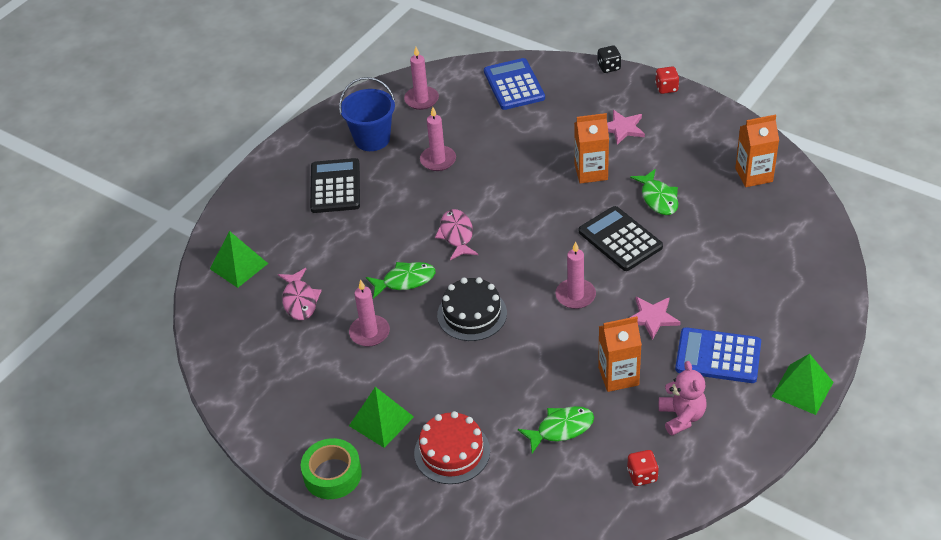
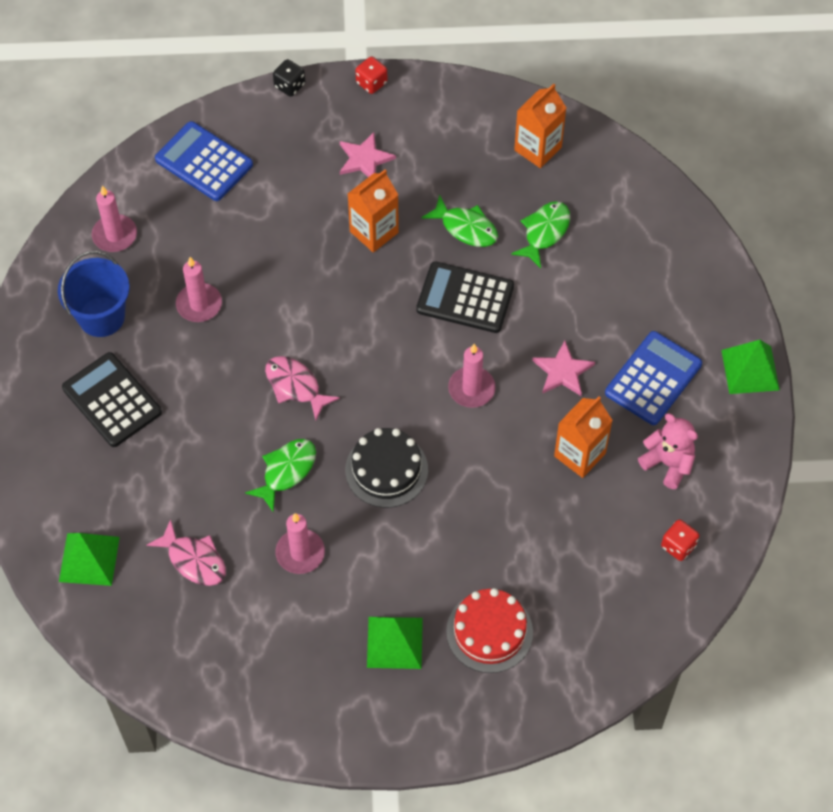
camera: 40 degrees left, 15 degrees up
green tape [301,438,362,499] -> none
green fish [518,406,594,453] -> green fish moved to [511,201,570,268]
blue calculator [675,327,761,383] -> blue calculator turned 150 degrees clockwise [605,331,702,425]

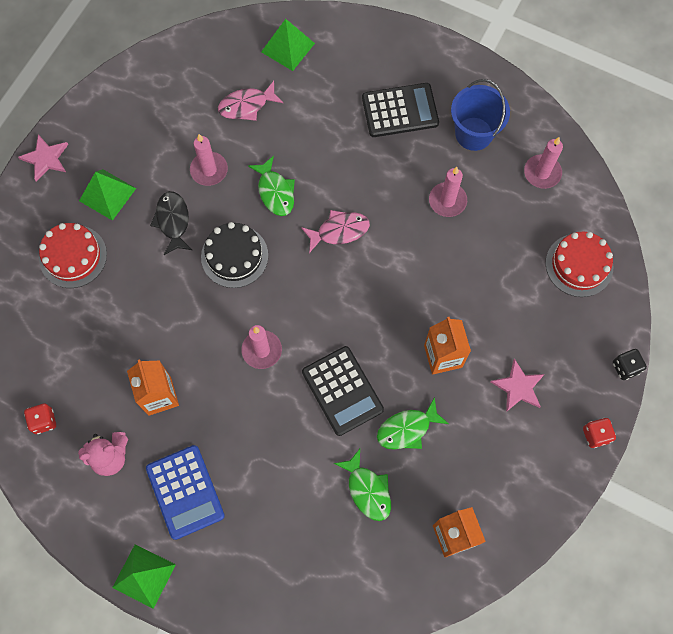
camera: 120 degrees right, 10 degrees up
blue calculator [155,121,253,201] -> red cake [545,232,613,297]
black calculator [416,261,514,333] -> black calculator turned 105 degrees clockwise [302,346,384,436]
pink star [532,341,595,396] -> pink star moved to [18,134,68,181]
none -> black fish [150,191,192,255]

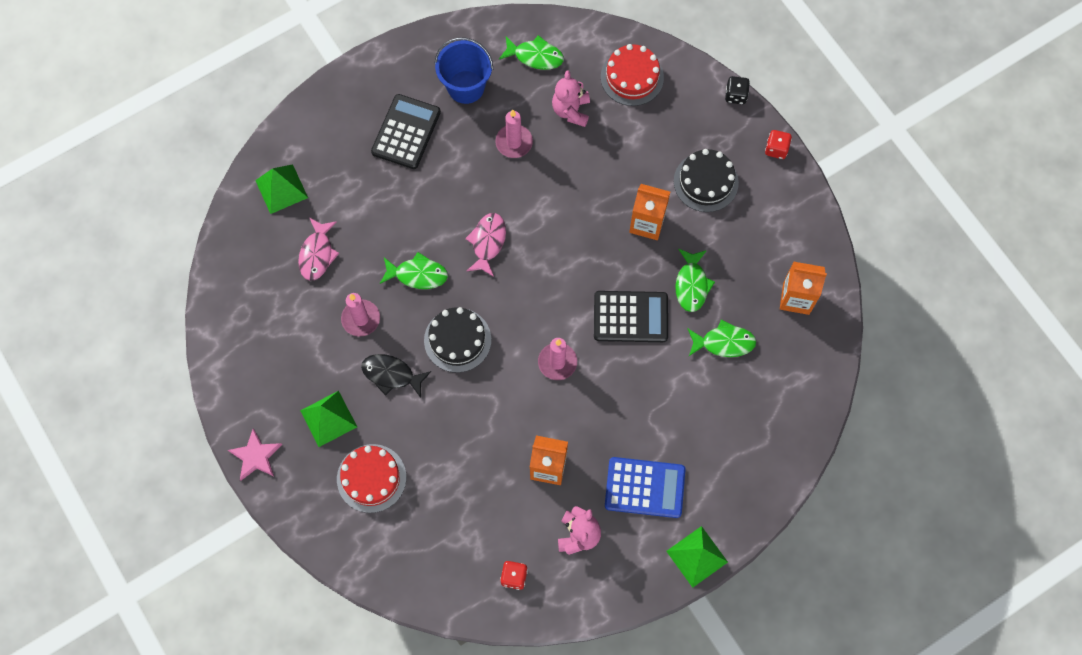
camera: 60 degrees left, 0 degrees up
pink star [491,359,545,412] -> black cake [674,149,739,212]
pink candle [524,137,563,189] -> green fish [499,35,564,70]
none -> pink teddy bear [552,70,590,127]

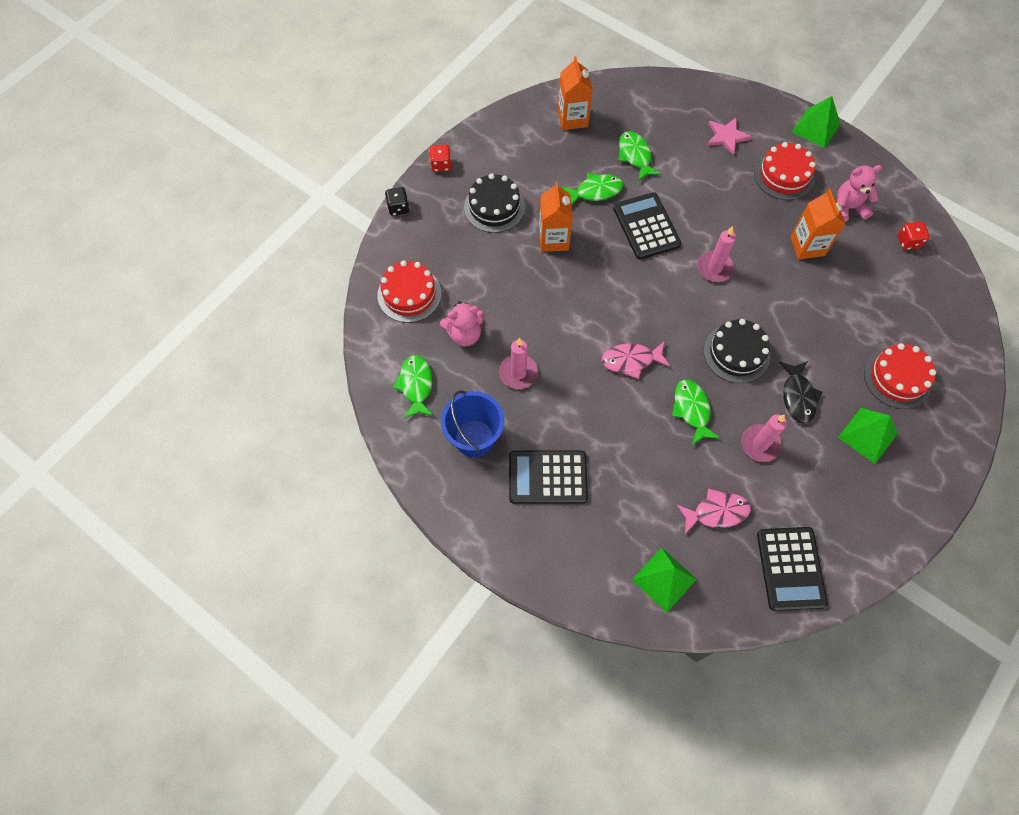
camera: 110 degrees left, 5 degrees down
pink star [228,428,282,481] -> pink star moved to [707,118,752,155]
blue calculator [605,457,686,518] -> red cake [754,142,816,200]
none -> black calculator [757,527,828,611]

